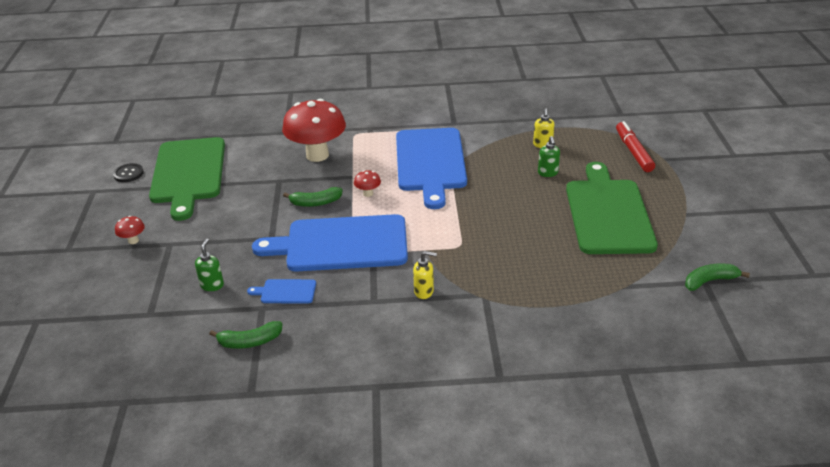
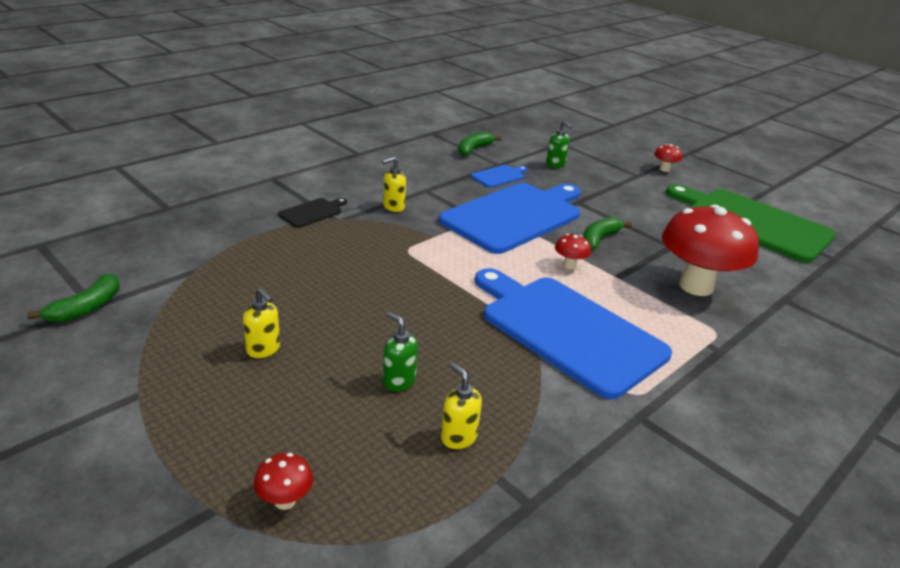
camera: 135 degrees right, 5 degrees down
black button [113,163,144,182] -> none
green cutting board [566,162,658,254] -> yellow soap dispenser [243,288,280,358]
red marker [616,121,655,172] -> red mushroom [254,453,313,510]
none -> black cutting board [278,198,347,228]

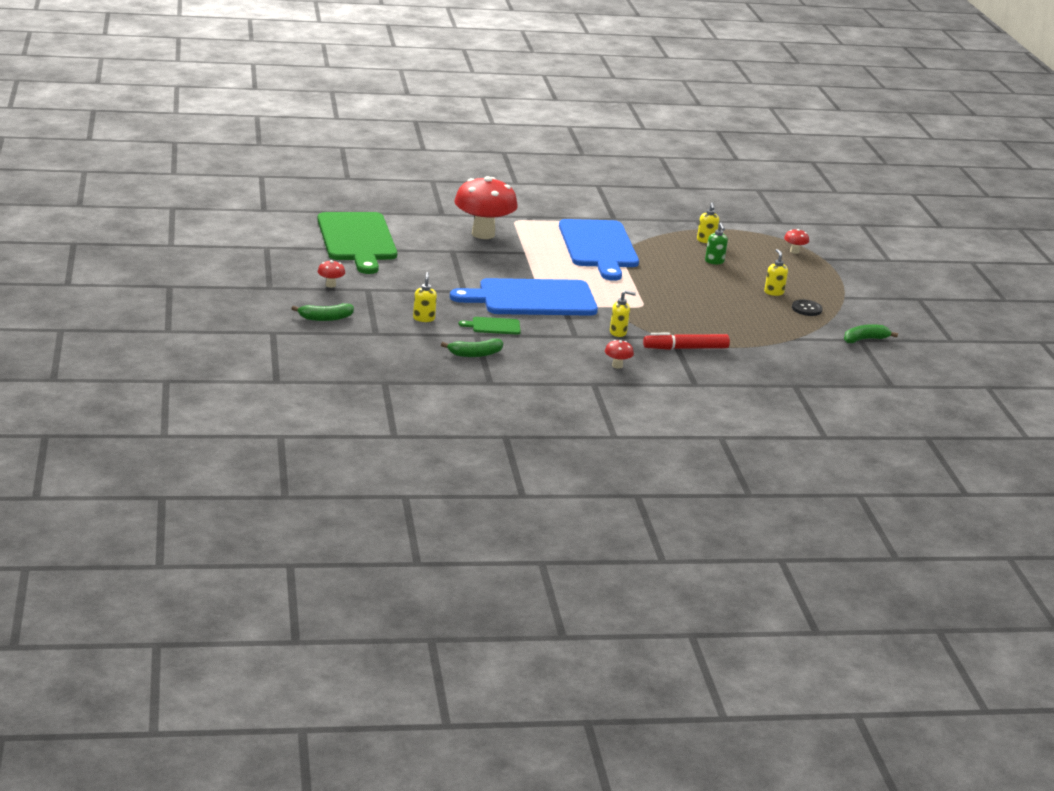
camera: 145 degrees left, 5 degrees down
black cutting board [278,198,347,228] -> red marker [643,333,730,350]
blue cutting board [471,165,528,188] -> green cutting board [458,317,521,335]
green soap dispenser [546,121,572,168] -> yellow soap dispenser [413,272,437,322]
red mushroom [555,234,591,269] -> red mushroom moved to [605,340,634,369]
green banana [583,217,632,250] -> green banana moved to [291,303,354,321]
none -> black button [792,299,823,316]

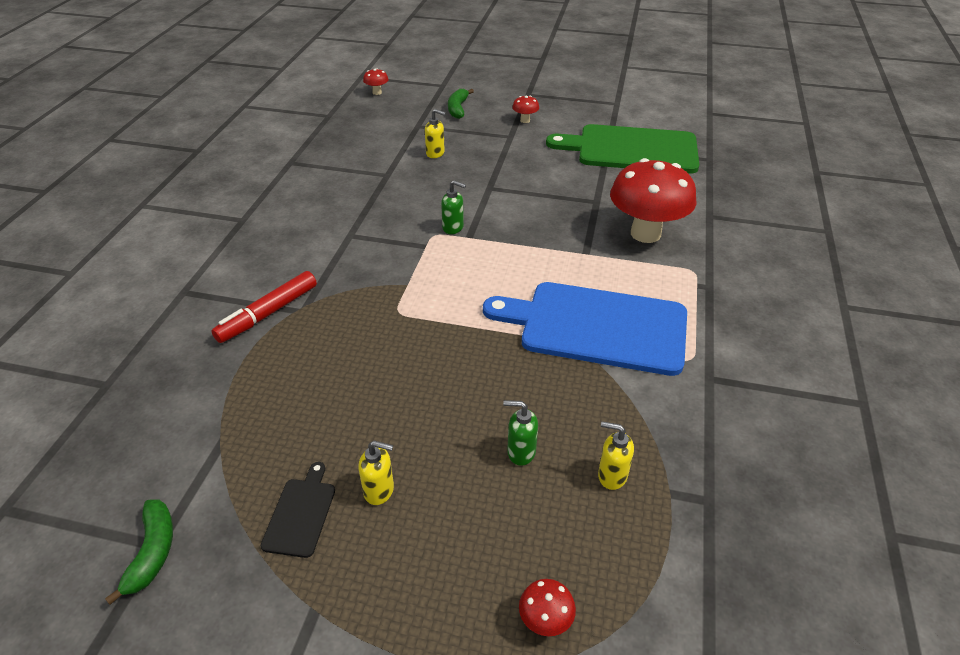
camera: 115 degrees right, 15 degrees up
green banana [441,338,503,357] -> none
blue cutting board [450,278,598,316] -> green soap dispenser [441,180,466,234]
green cutting board [458,317,521,335] -> none
red mushroom [605,340,634,369] -> red mushroom moved to [363,68,389,95]
yellow soap dispenser [610,290,636,337] -> none
red marker [643,333,730,350] -> red marker turned 150 degrees counterclockwise [211,271,317,343]
black button [792,299,823,316] -> black cutting board [261,462,335,558]

